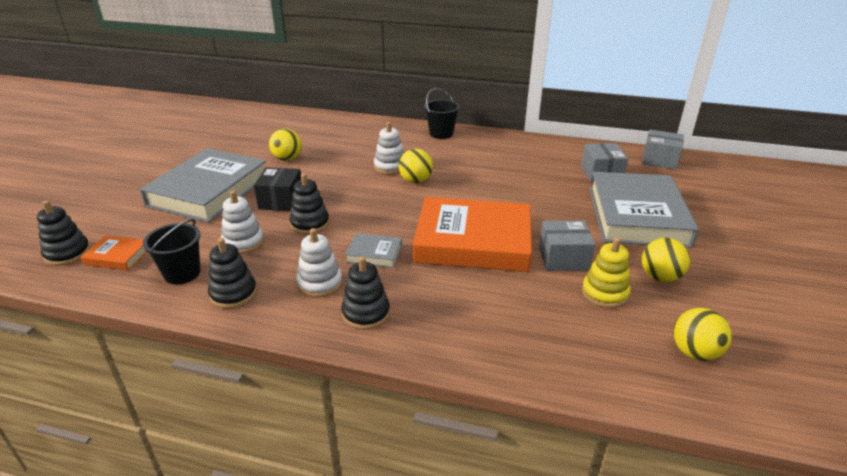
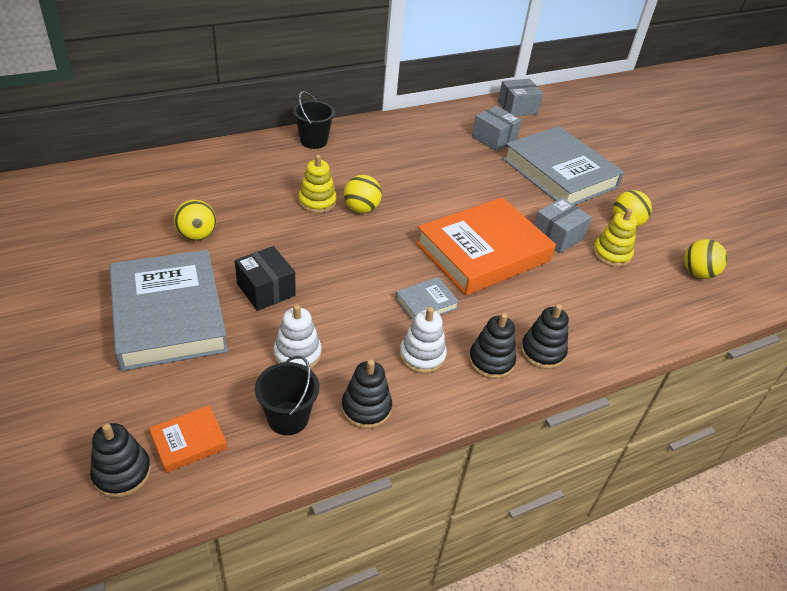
camera: 45 degrees left, 10 degrees up
black stacking toy [290,173,329,234] -> black stacking toy moved to [521,304,569,369]
white stacking toy [374,122,404,174] -> yellow stacking toy [298,154,337,213]

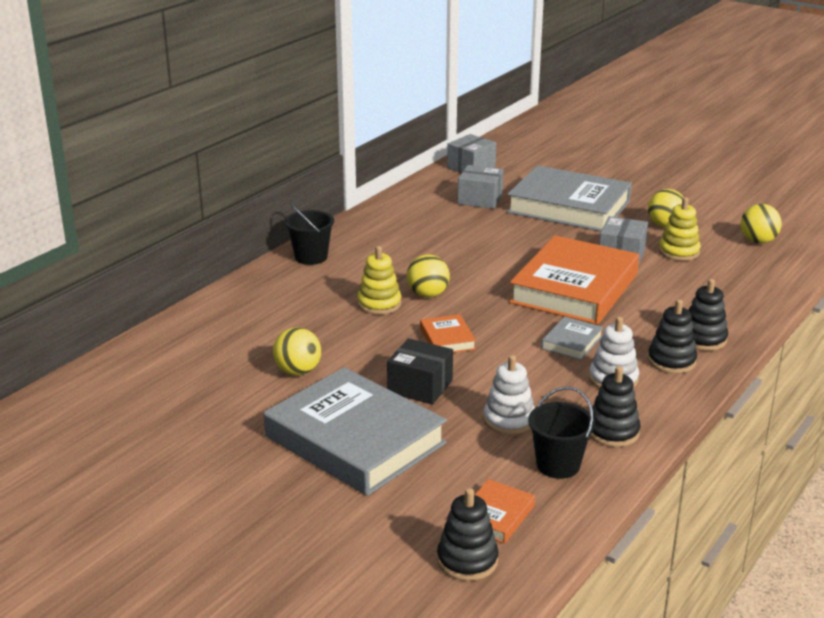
camera: 25 degrees left, 15 degrees down
none -> orange book [420,314,476,353]

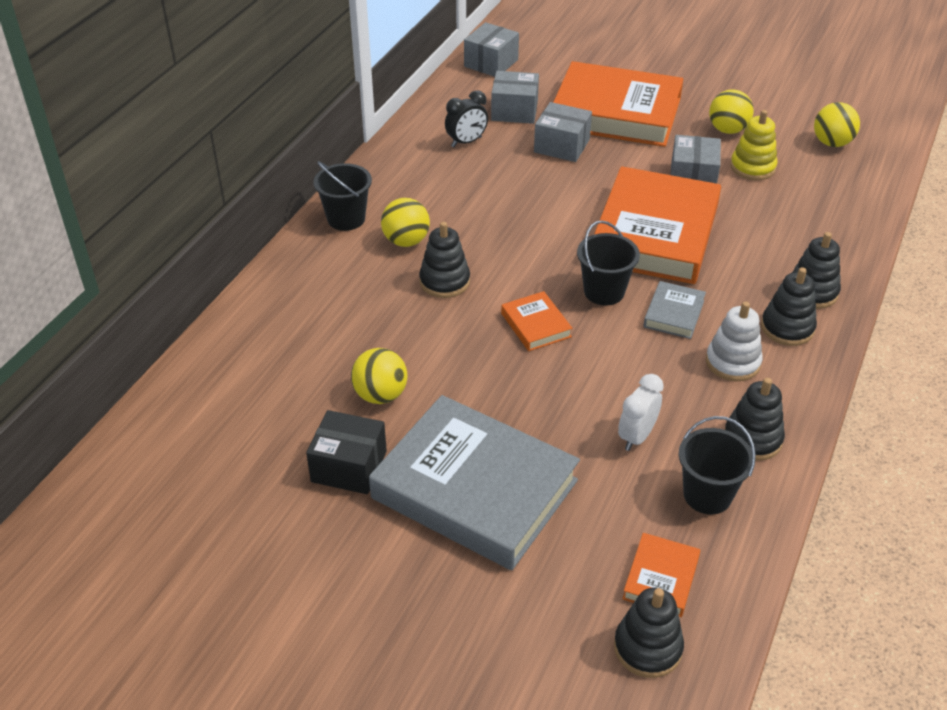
camera: 10 degrees left, 15 degrees up
yellow stacking toy [357,246,401,315] -> black stacking toy [419,222,470,298]
black box [387,338,453,405] -> black box moved to [306,410,387,494]
yellow ball [407,254,450,298] -> yellow ball moved to [381,198,430,247]
white stacking toy [483,355,535,435] -> white clock [618,374,664,451]
grey book [507,165,632,232] -> orange book [553,61,683,147]
none -> black clock [445,90,488,147]
none -> grey box [534,102,592,162]
none -> black bucket [577,220,640,306]

